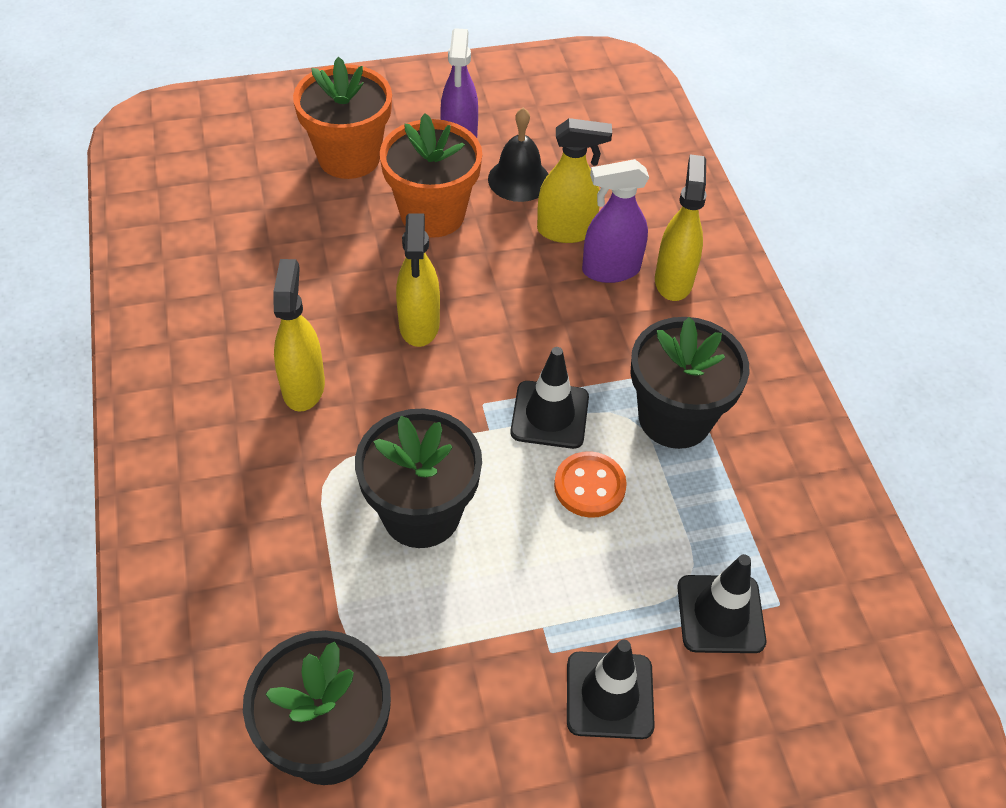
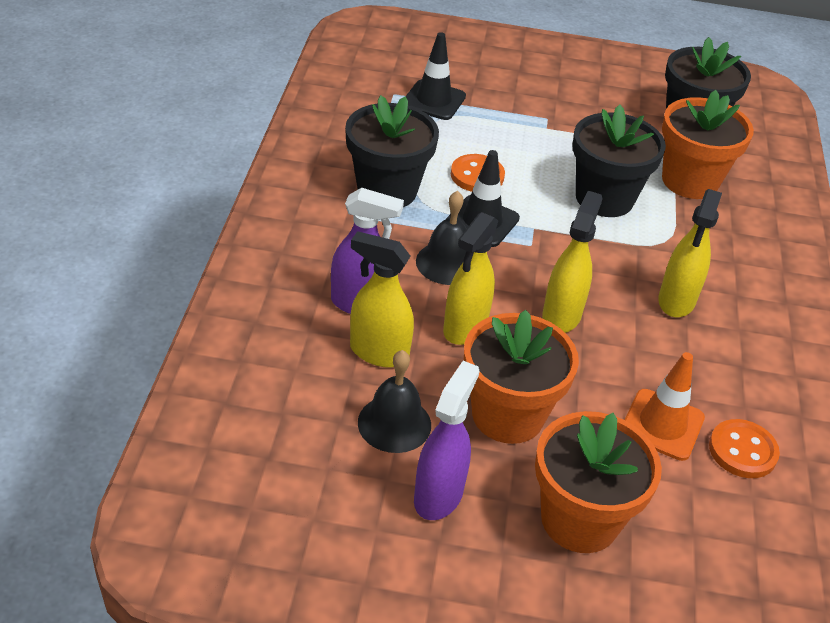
camera: 160 degrees left, 10 degrees down
black traffic cone [567,640,655,739] -> none
yellow spray bottle [655,154,707,301] -> yellow spray bottle moved to [443,212,498,345]
none -> black bell [416,191,467,285]
none -> orange traffic cone [625,352,705,461]
none -> orange flower pot [662,90,754,199]
none -> orange button [709,419,780,478]

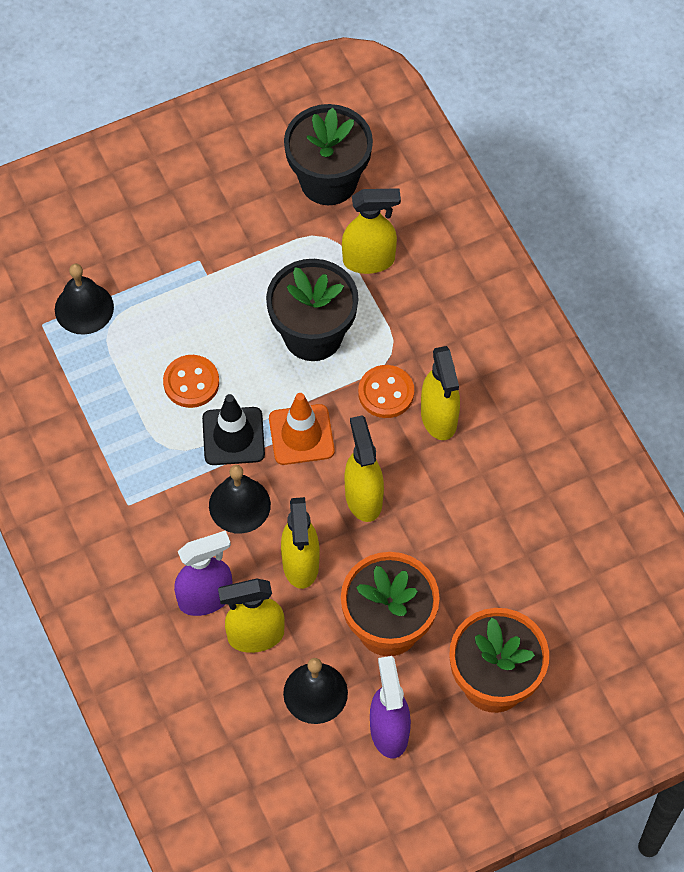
camera: 30 degrees left, 20 degrees up
black flower pot [345,95,439,207] -> none
black traffic cone [406,32,466,120] -> black bell [55,264,114,335]
orange traffic cone [625,352,705,461] -> orange traffic cone moved to [269,393,335,465]
orange flower pot [662,90,754,199] -> yellow spray bottle [342,188,401,274]
orange button [709,419,780,478] -> orange button moved to [358,365,414,418]

